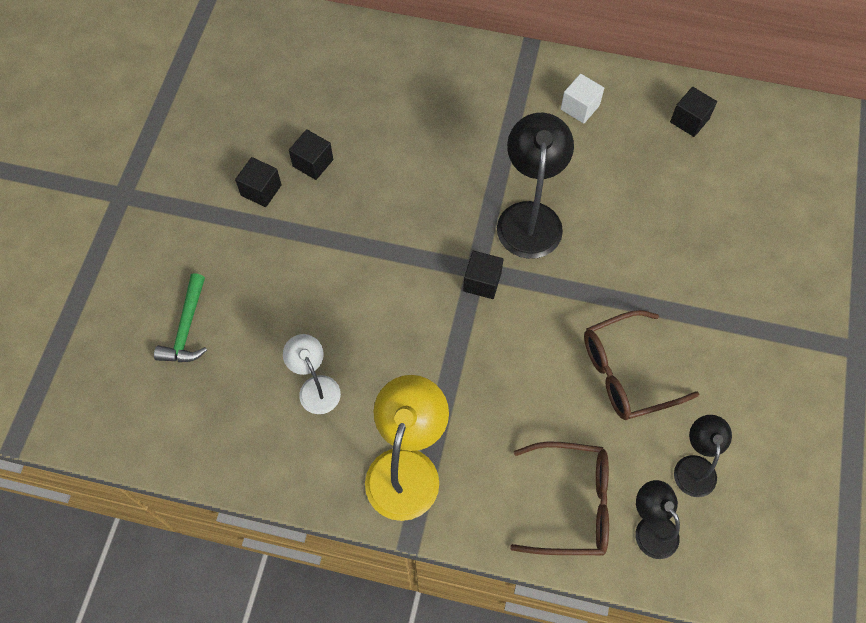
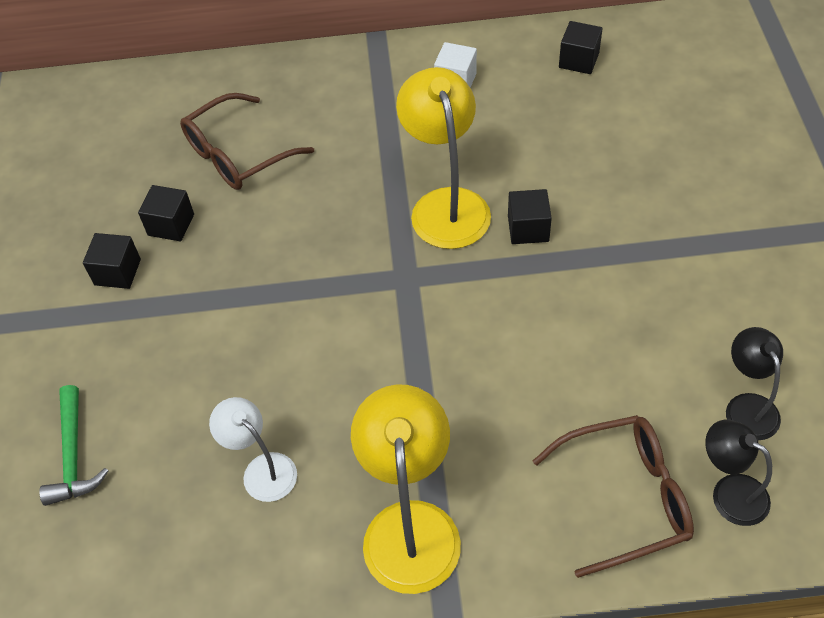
camera: 15 degrees left, 10 degrees down
black cube [463,251,504,299] -> black cube moved to [508,189,552,244]
black lamp [497,113,574,259] -> yellow lamp [396,67,491,249]
brown glasses [584,310,699,420] -> brown glasses moved to [180,93,314,190]

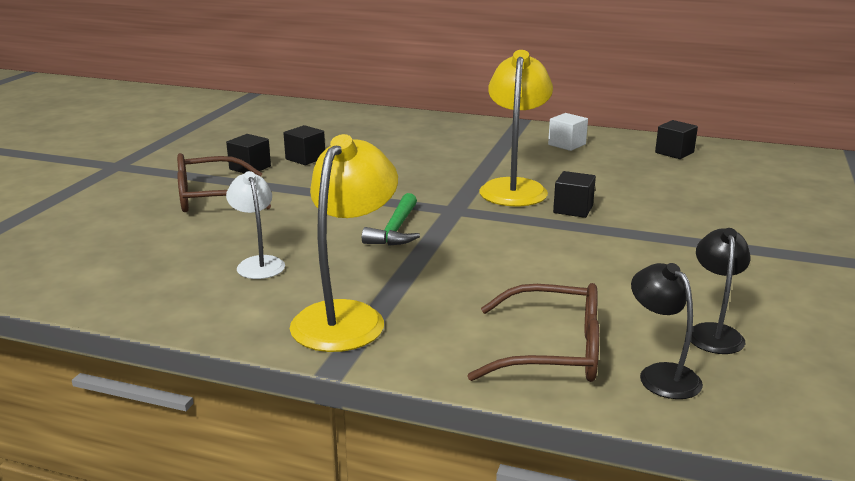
camera: 20 degrees right, 30 degrees down
green hammer [39,385,108,506] -> green hammer moved to [362,193,420,246]
brown glasses [180,93,314,190] -> brown glasses moved to [177,153,271,212]

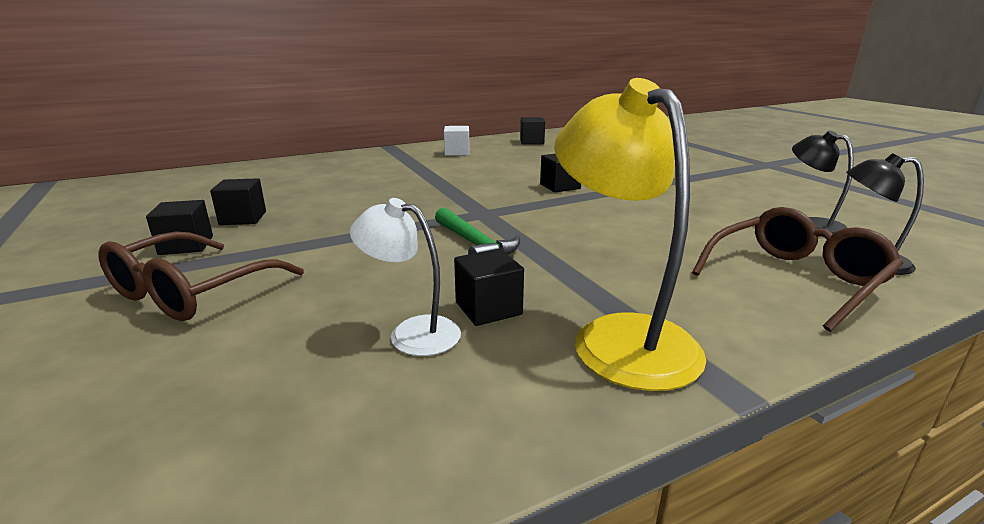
camera: 45 degrees left, 0 degrees up
yellow lamp [479,50,553,206] -> none
none -> black cube [454,249,524,326]

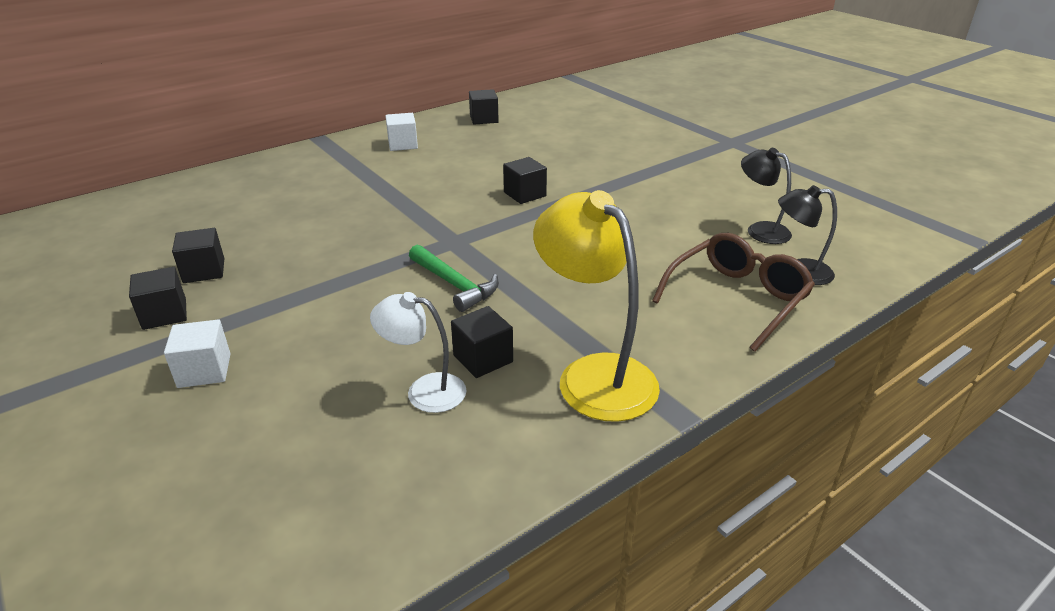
camera: 10 degrees left, 10 degrees up
brown glasses [98,231,304,321] -> white cube [164,319,231,388]

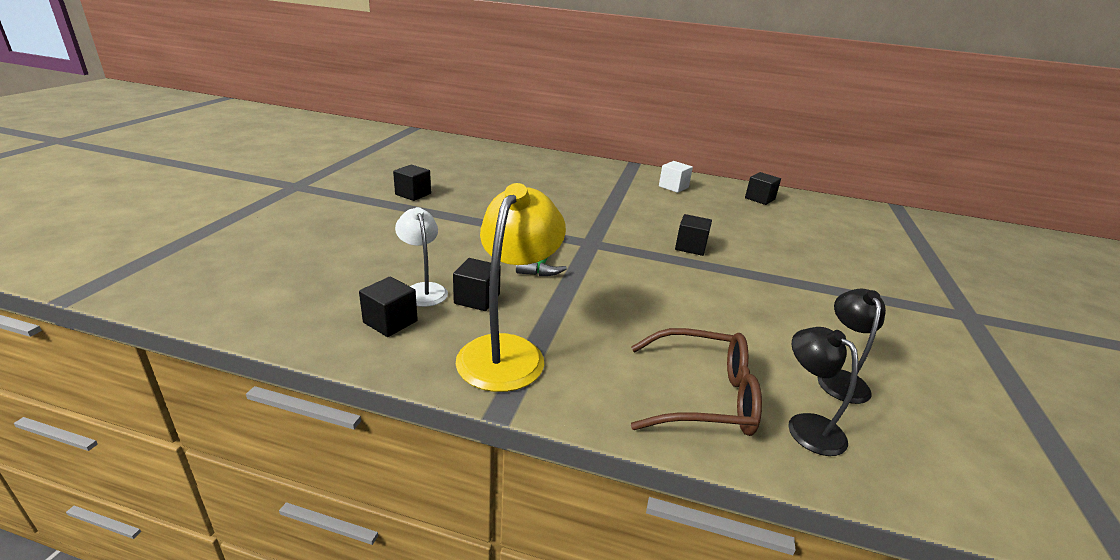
camera: 50 degrees right, 5 degrees down
white cube [164,319,231,388] -> none
black cube [172,228,224,283] -> black cube moved to [359,276,418,337]

